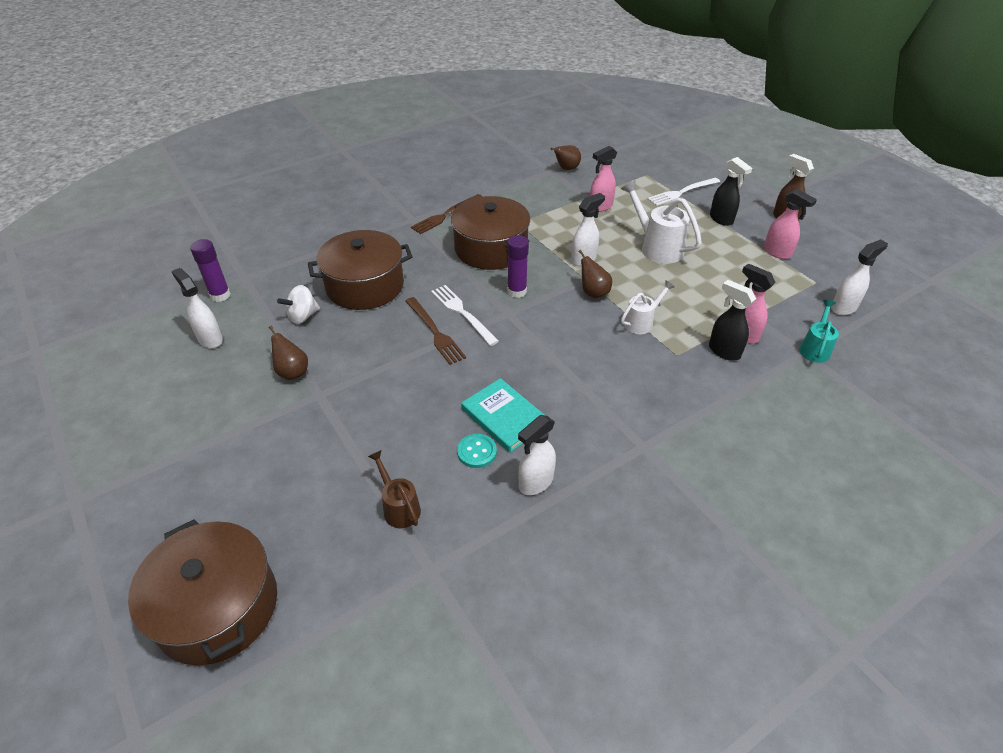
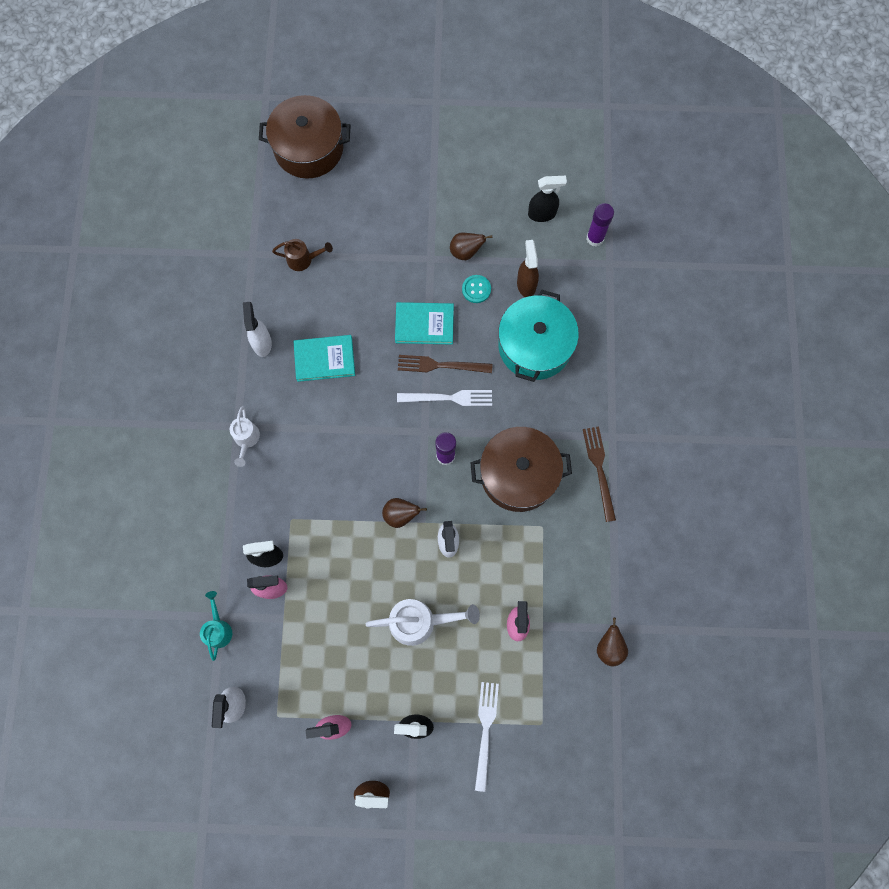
camera: 125 degrees right, 30 degrees up
white spray bottle [171,268,223,348] -> black spray bottle [528,176,567,222]
white spinning top [277,285,320,324] -> brown spray bottle [517,240,539,297]
brown pot [308,230,413,310] -> turquoise pot [498,290,579,382]
turquoise button [457,434,497,468] -> turquoise button moved to [462,275,491,303]
white watering can [621,280,675,334] -> white watering can moved to [230,406,260,467]
turquoise watering can [799,300,839,363] -> turquoise watering can turned 150 degrees counterclockwise [200,591,232,661]
none -> turquoise book [395,302,454,344]

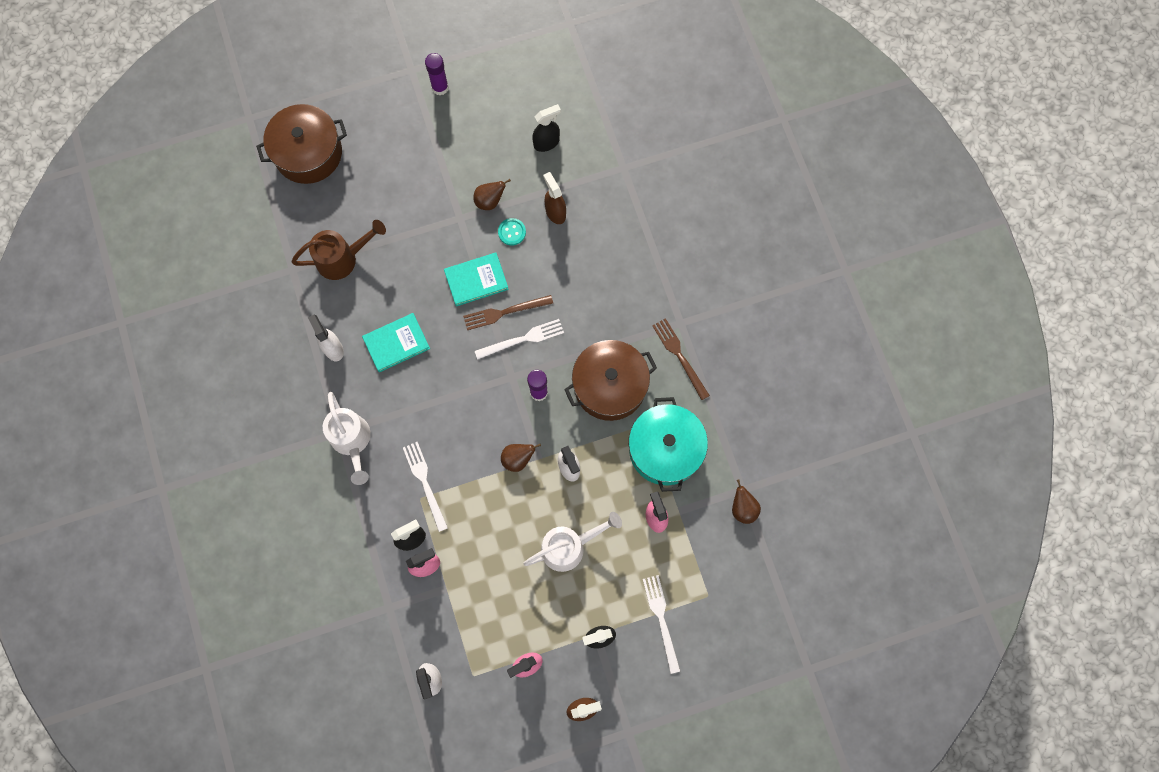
camera: 20 degrees left, 0 degrees up
turquoise watering can [200,591,232,661] -> none
white watering can [230,406,260,467] -> white watering can [323,392,371,485], size x1.66
brown watering can [272,239,333,271] -> brown watering can [291,220,386,280], size x1.66
turquoise pot [498,290,579,382] -> turquoise pot moved to [629,397,708,492]
purple glue stick [587,203,614,247] -> purple glue stick moved to [425,53,449,95]
none -> white fork [403,442,448,532]

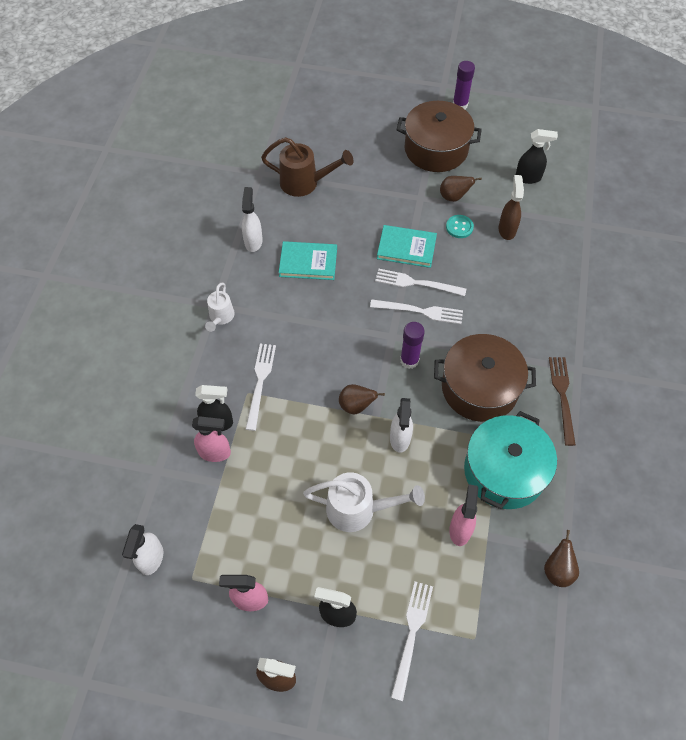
camera: 30 degrees right, 15 degrees down
brown pot [256,104,347,184] -> brown pot moved to [397,101,482,172]
white watering can [323,392,371,485] -> white watering can [205,283,234,332], size x0.60
brown fork [463,295,553,330] -> white fork [375,269,466,296]

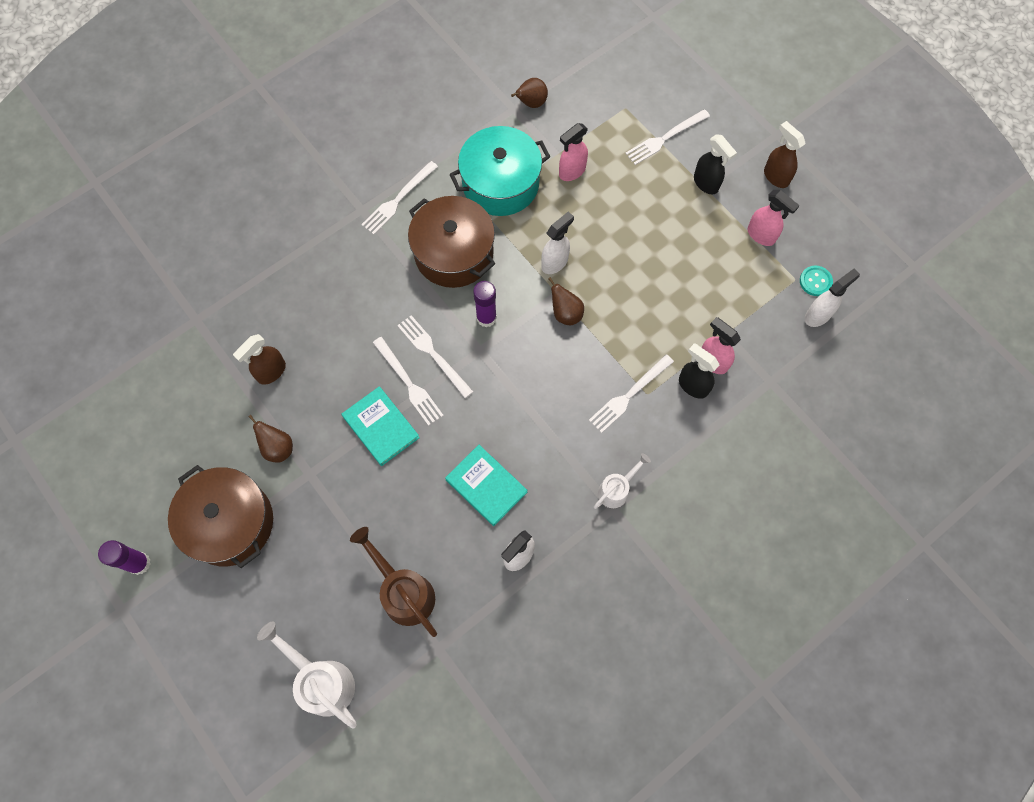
camera: 140 degrees left, 10 degrees up
white watering can [303,472,425,532] -> white watering can moved to [257,621,357,729]
turquoise button [446,215,474,238] -> turquoise button moved to [800,266,833,296]
black spray bottle [516,129,558,184] -> none
brown fork [549,357,576,446] -> white fork [361,161,438,235]

